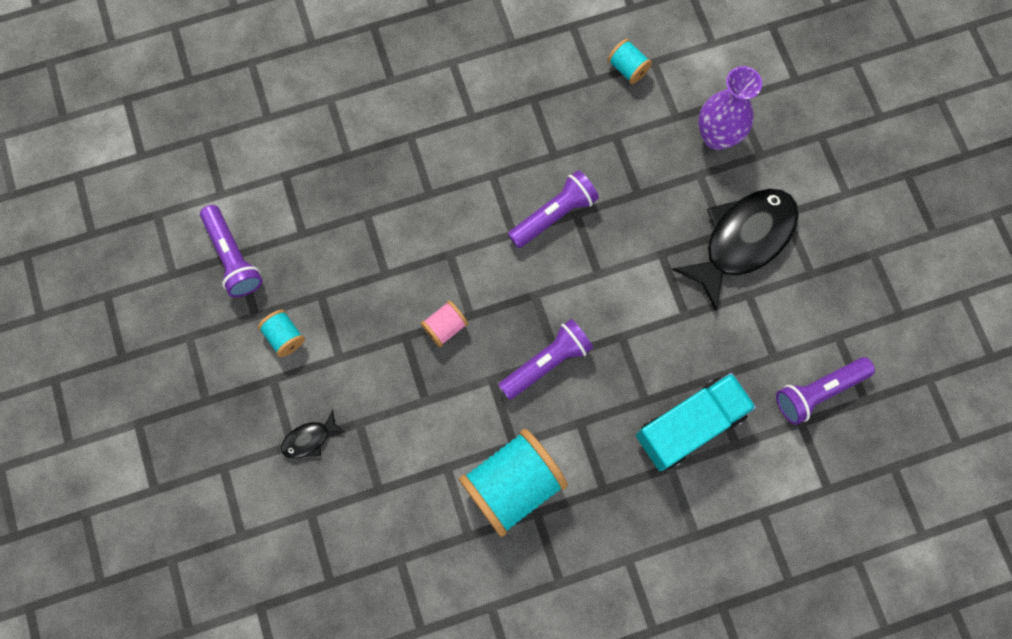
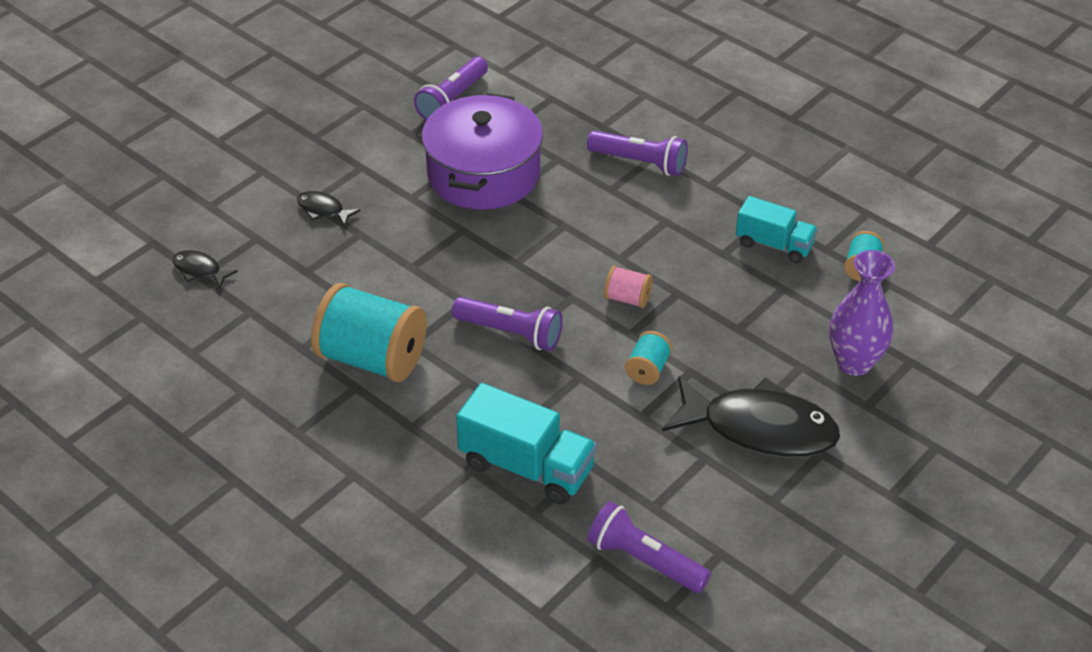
camera: 60 degrees right, 30 degrees down
turquoise spool [258,310,305,357] -> turquoise spool moved to [625,331,672,385]
pink spool [421,301,468,347] -> pink spool moved to [604,266,653,308]
purple flashlight [508,170,599,248] -> purple flashlight moved to [587,131,688,176]
none -> black fish [173,250,238,288]
none -> purple pot [422,93,543,210]
none -> turquoise truck [736,196,818,263]

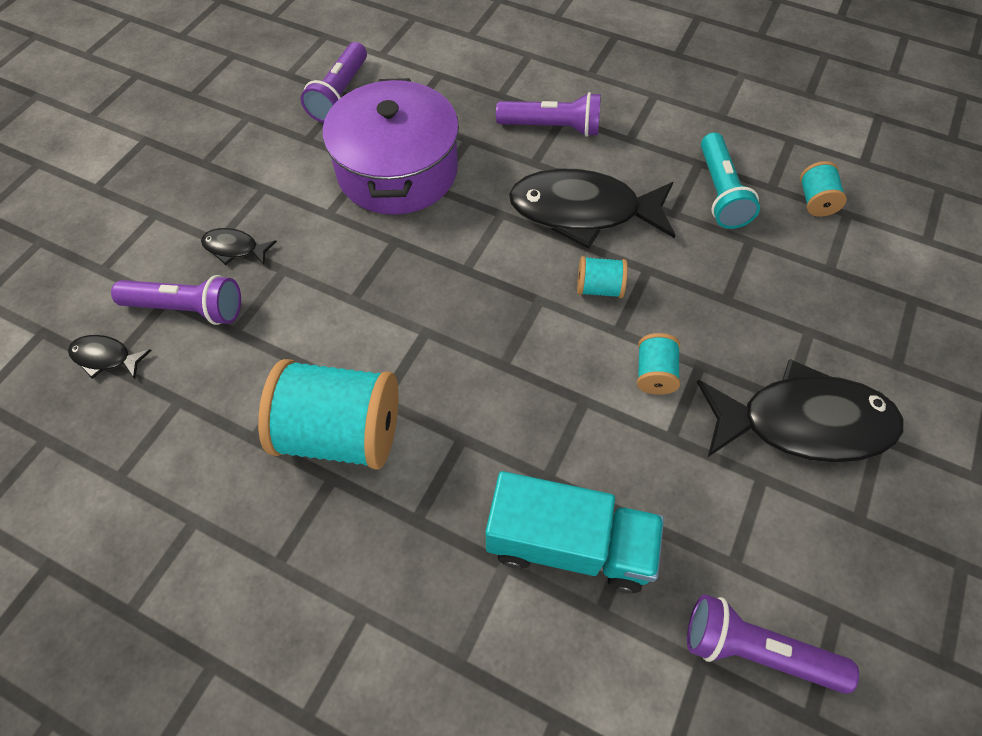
camera: 15 degrees left, 15 degrees up
purple flashlight [452,297,563,351] -> purple flashlight moved to [111,275,241,325]
pink spool [604,266,653,308] -> turquoise spool [577,256,628,298]
turquoise truck [736,196,818,263] -> turquoise flashlight [701,132,760,229]
purple vase [829,250,895,376] -> none
none -> black fish [509,169,676,249]

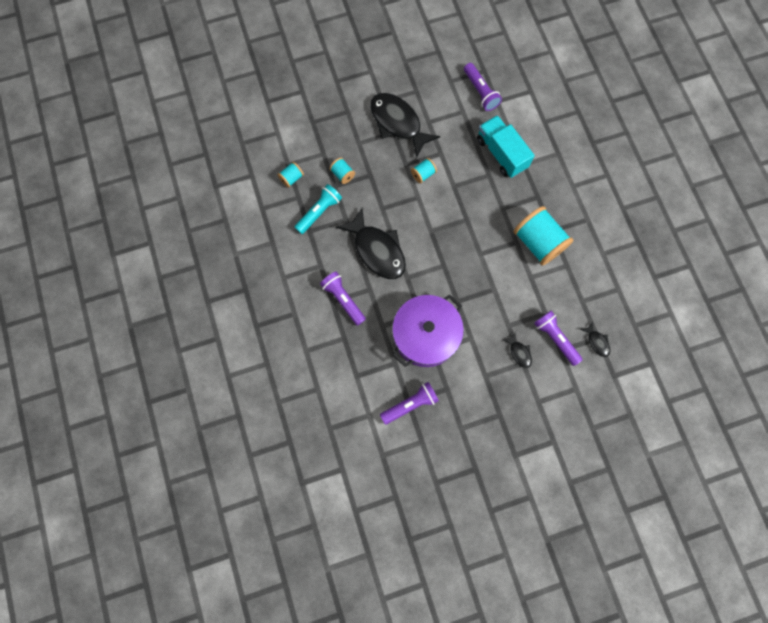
camera: 135 degrees left, 15 degrees up
turquoise spool [577,256,628,298] -> turquoise spool moved to [330,158,355,184]

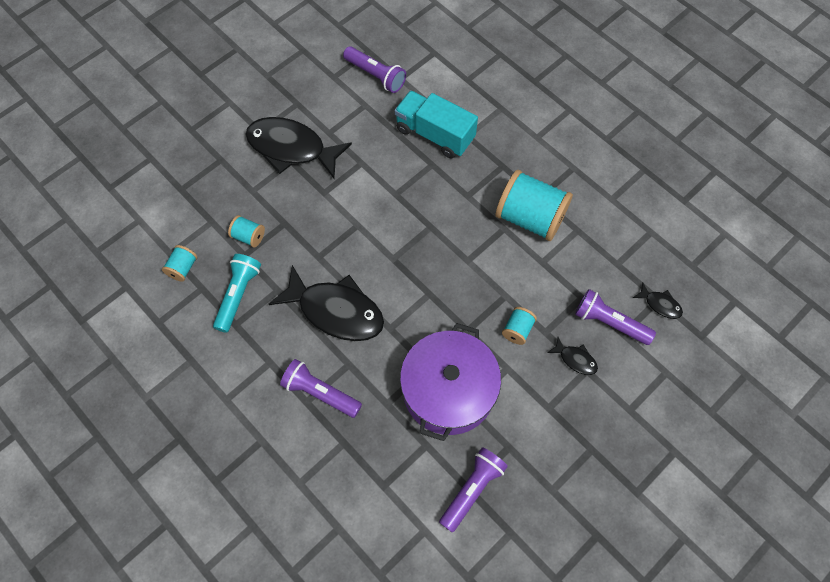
camera: 25 degrees left, 10 degrees down
turquoise spool [411,158,437,183] -> turquoise spool moved to [502,307,537,345]

